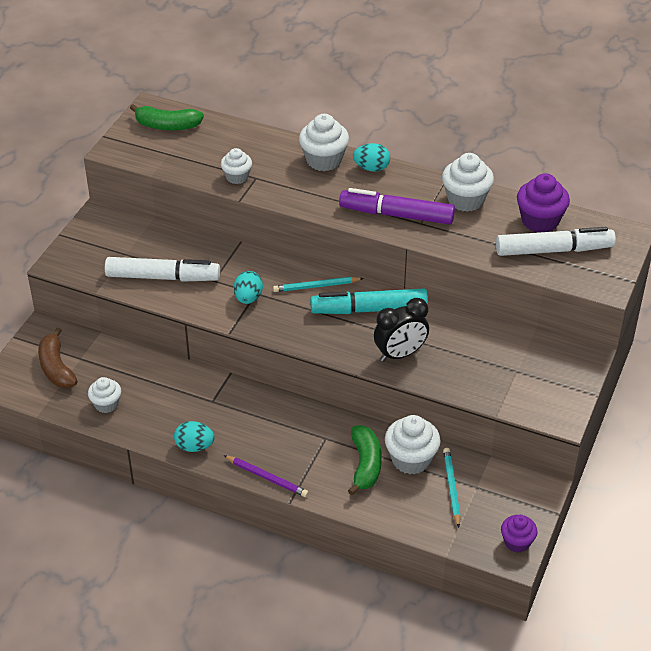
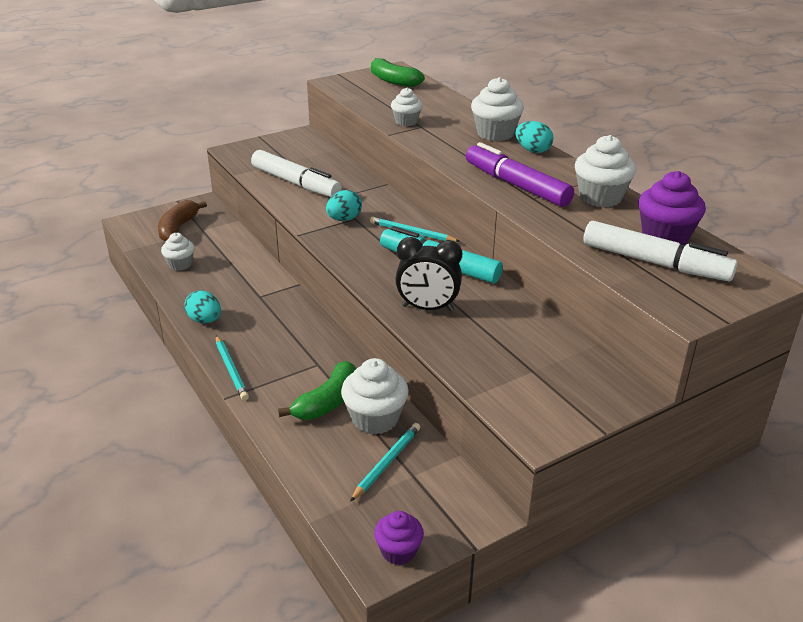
camera: 35 degrees right, 10 degrees down
purple pencil [223,455,309,497] -> turquoise pencil [216,336,249,401]

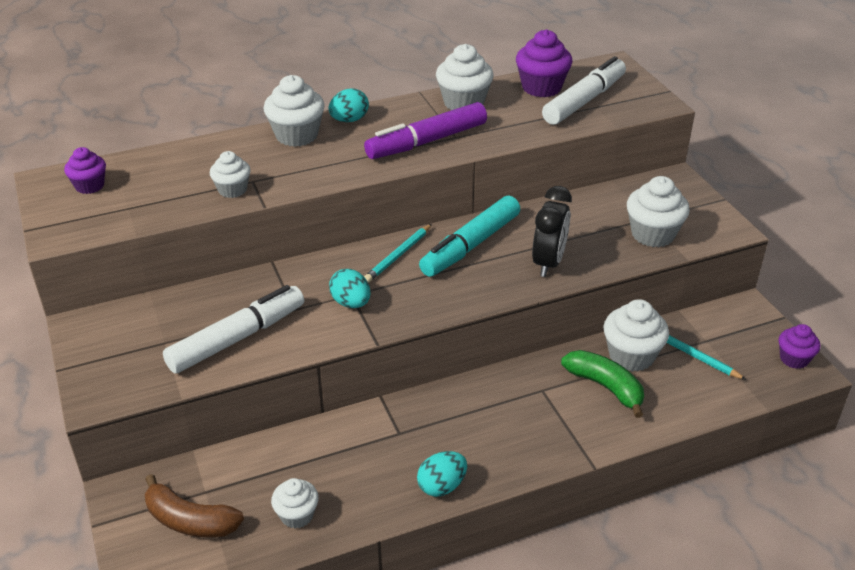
camera: 80 degrees left, 5 degrees up
turquoise pencil [216,336,249,401] -> none
green banana [371,58,425,87] -> purple cupcake [64,147,106,194]
none -> white cupcake [627,176,690,247]

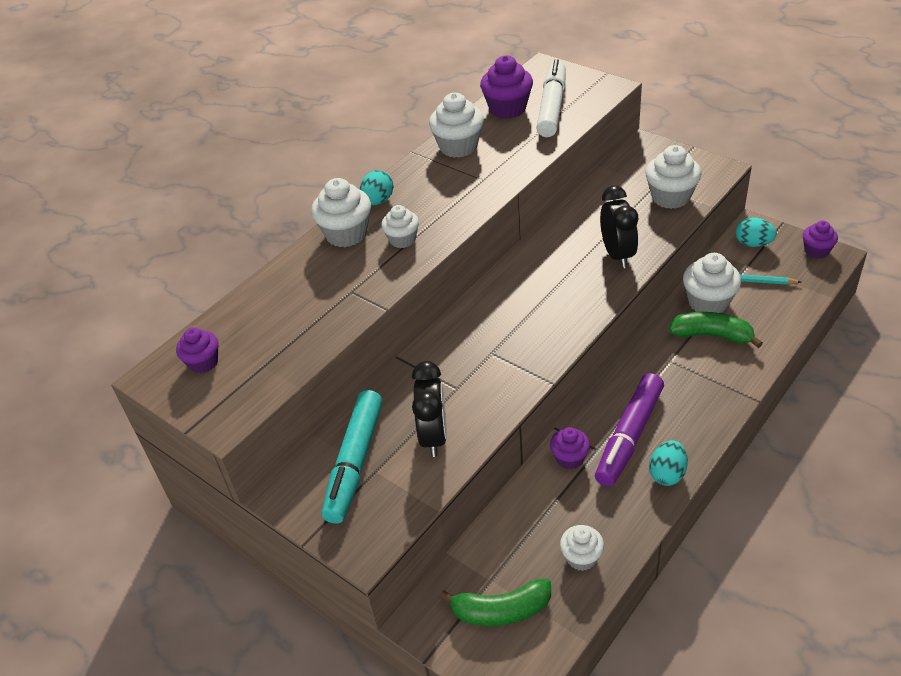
camera: 25 degrees left, 5 degrees up
brown banana [145,474,244,537] -> green banana [439,579,551,626]
white marker [163,285,304,374] -> black clock [412,361,447,457]
white cupcake [210,151,251,198] -> white cupcake moved to [381,205,419,248]
turquoise egg [329,269,371,308] -> turquoise egg moved to [736,217,777,247]
purple marker [364,102,487,159] -> purple marker moved to [595,373,664,486]
turquoise pencil [364,224,432,283] -> none
turquoise marker [419,196,520,277] -> turquoise marker moved to [322,390,382,524]
none -> purple cupcake [550,427,590,470]

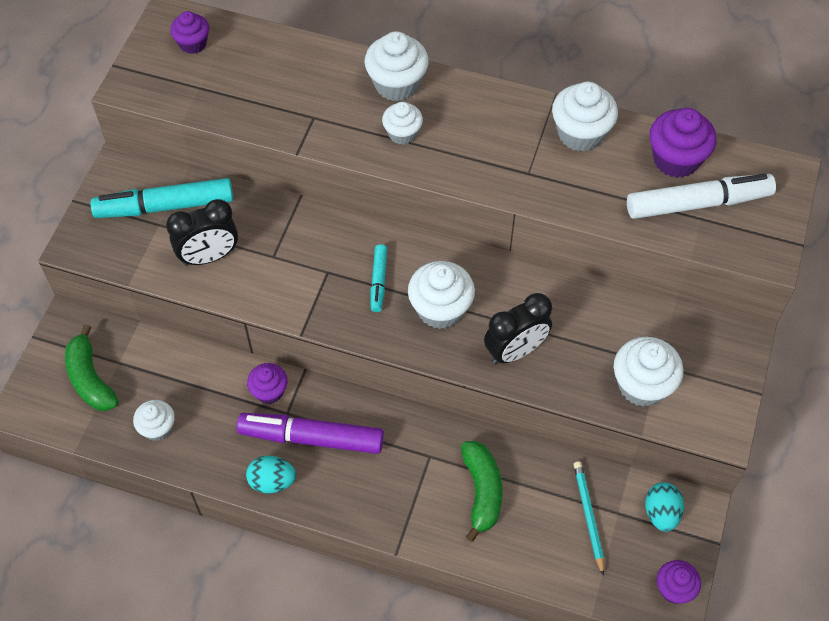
camera: 65 degrees right, 15 degrees up
turquoise egg [360,170,394,205] -> none
white cupcake [683,253,741,313] -> white cupcake moved to [408,261,475,329]
none -> turquoise marker [371,244,387,312]

